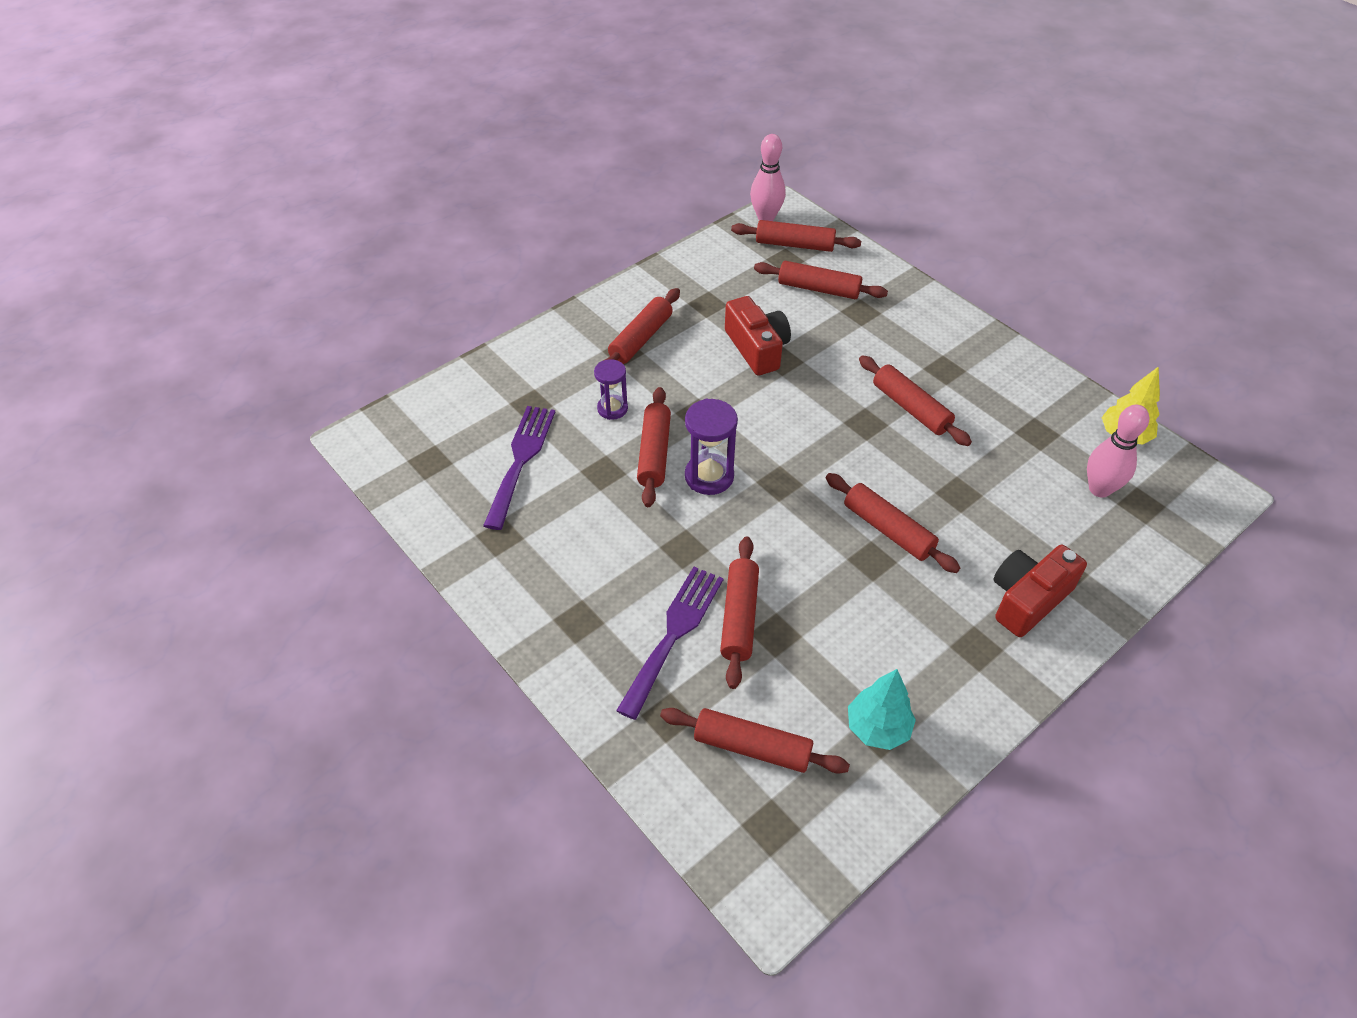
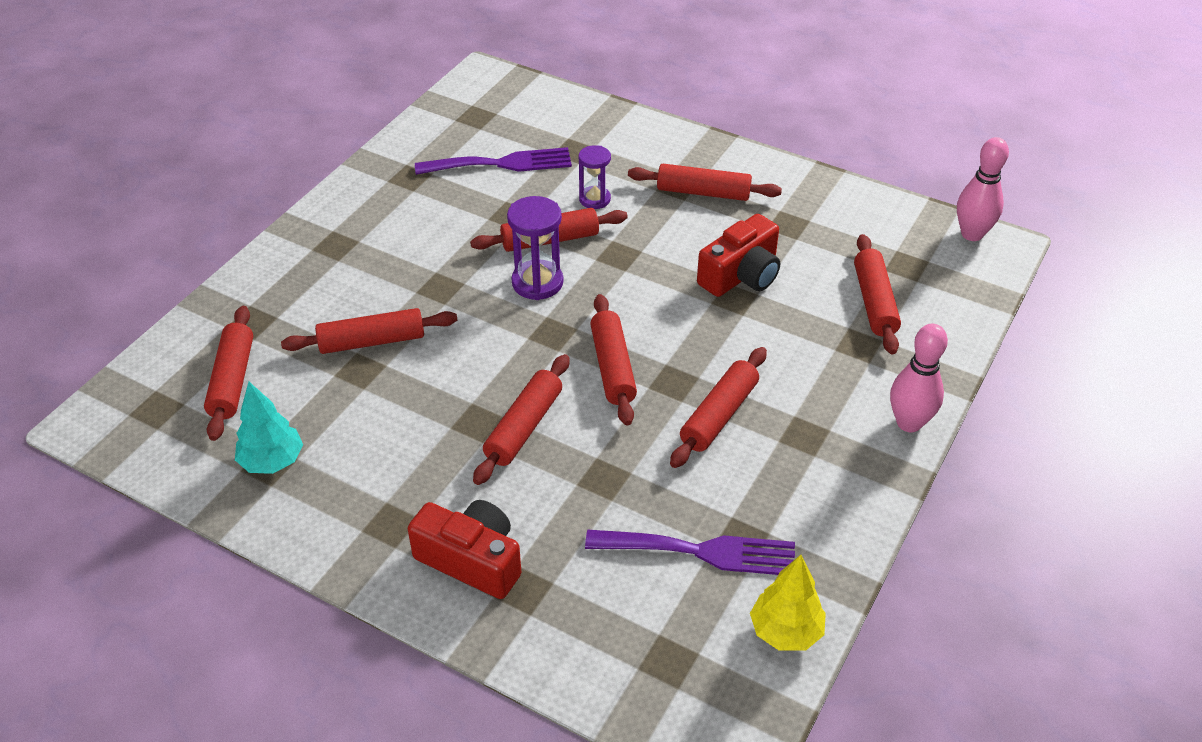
camera: 70 degrees right, 5 degrees down
purple fork [616,567,724,720] -> purple fork moved to [585,530,795,575]
red rolling pin [731,220,861,252] -> red rolling pin moved to [590,294,637,425]
pink bowling pin [1087,404,1149,498] -> pink bowling pin moved to [890,324,948,432]

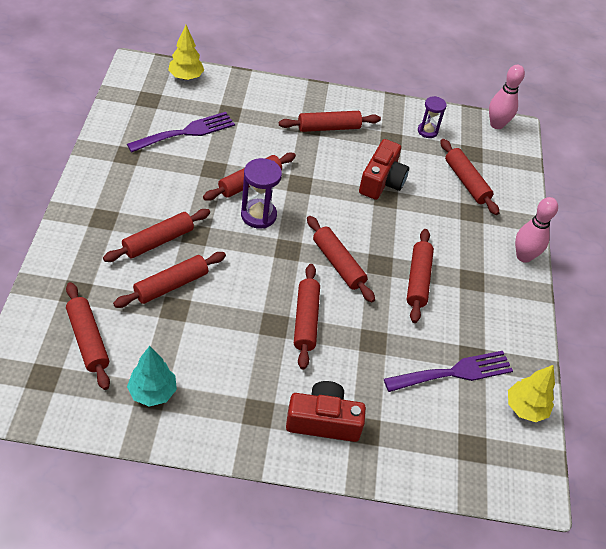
camera: 30 degrees left, 5 degrees up
purple hourglass [579,145,611,209] -> purple hourglass moved to [418,96,447,138]
none -> red rolling pin [103,209,210,262]
none -> yellow tree [168,25,204,80]

